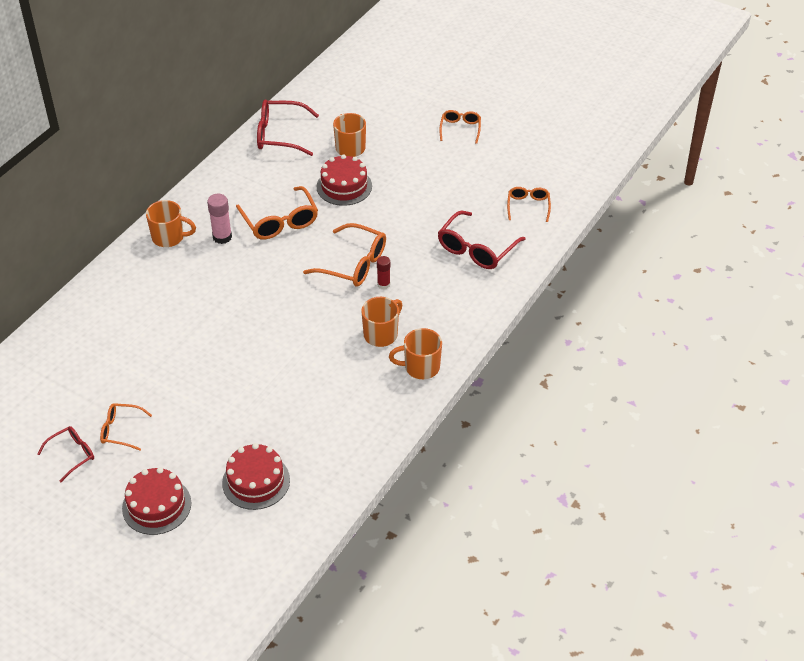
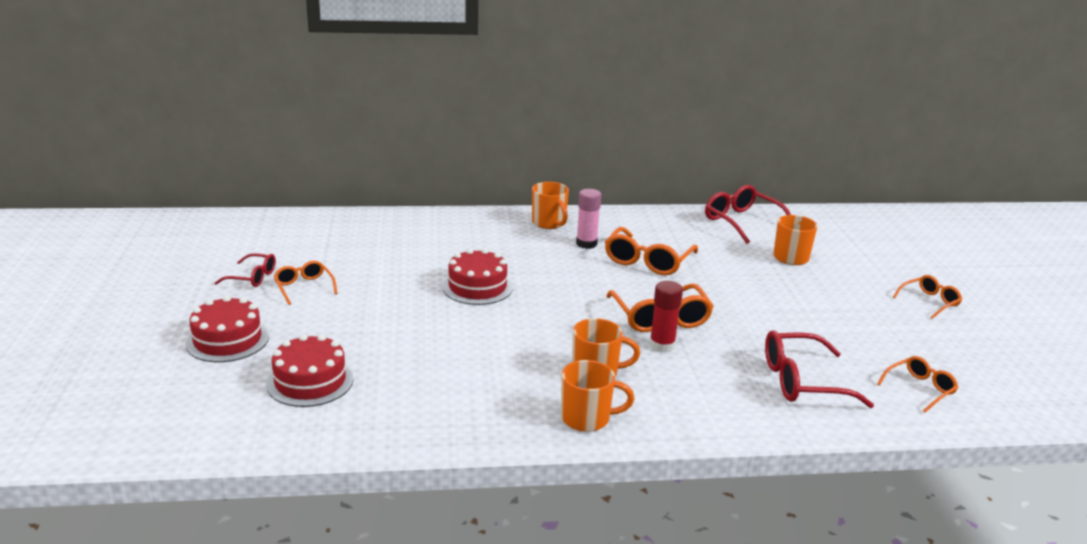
camera: 50 degrees right, 20 degrees down
red cake [317,154,372,206] -> red cake moved to [442,249,513,305]
red glue stick [377,256,390,290] -> red glue stick [649,281,683,353], size x1.52
orange mug [389,328,442,379] -> orange mug turned 135 degrees clockwise [561,360,634,432]

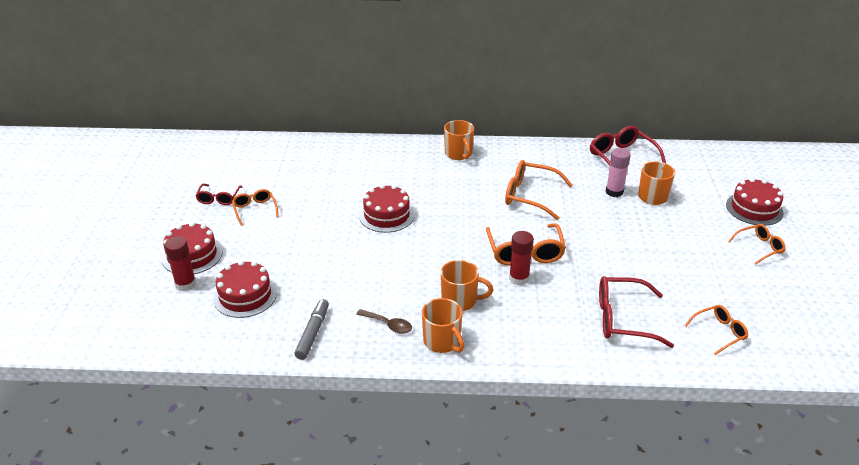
camera: 10 degrees right, 10 degrees up
red glasses [215,253,276,287] -> red glasses turned 75 degrees clockwise [195,184,243,205]
orange mug [561,360,634,432] -> orange mug turned 45 degrees clockwise [422,298,465,353]
pink glue stick [576,189,601,249] -> pink glue stick moved to [606,148,631,197]
orange glasses [605,227,698,275] -> orange glasses turned 75 degrees clockwise [505,160,572,220]
none -> red glue stick [164,236,196,292]
none -> grey marker [294,299,329,360]
none -> brown spoon [356,309,412,334]
none -> red cake [726,178,784,226]

